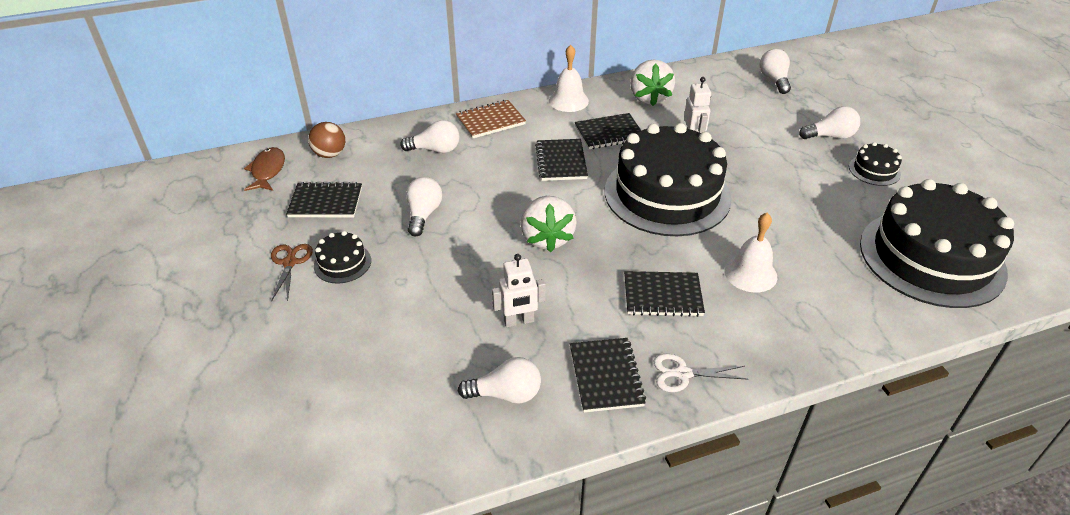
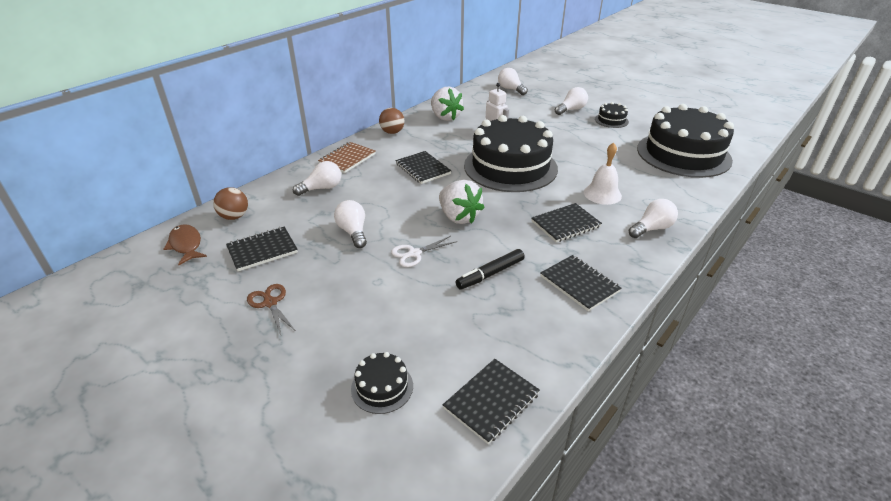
camera: 30 degrees left, 5 degrees down
black cake [314,231,371,284] -> black cake moved to [351,352,413,414]
white light bulb [458,357,541,404] -> white light bulb moved to [628,199,678,238]
white robot [492,254,546,327] -> black marker [456,249,525,290]
white bell [549,45,589,112] -> brown ball [379,108,405,134]
black notebook [575,113,641,149] -> black notebook moved to [443,359,540,444]
white scissors [653,354,748,392] -> white scissors moved to [391,236,457,267]

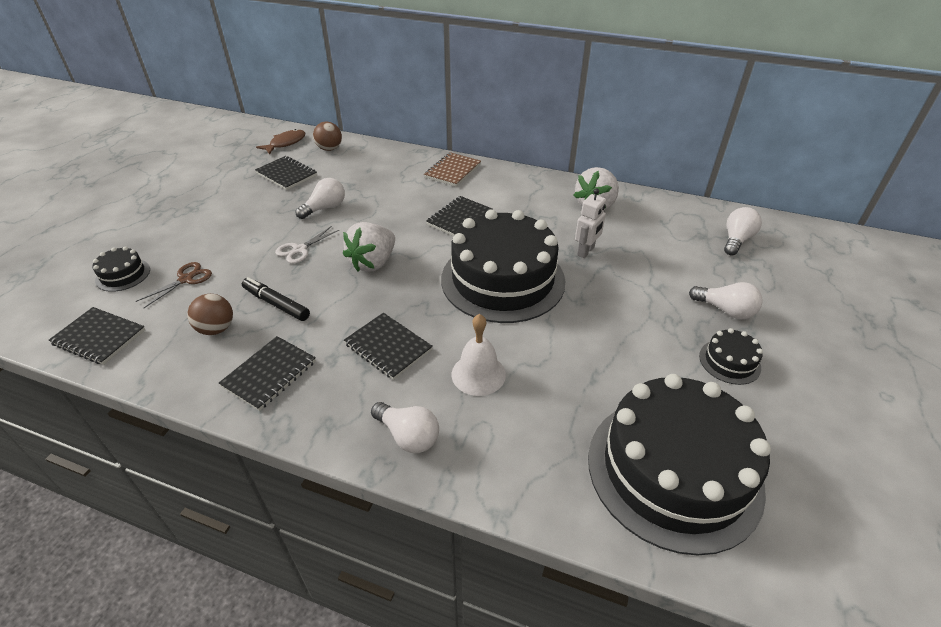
camera: 70 degrees right, 5 degrees up
brown scissors [247,284,295,335] -> brown scissors moved to [136,262,212,308]
white light bulb [293,161,341,196] -> none
brown notebook [318,142,376,173] -> brown notebook turned 75 degrees counterclockwise [424,152,481,187]
brown ball [379,108,405,134] -> brown ball moved to [187,294,233,335]
white scissors [391,236,457,267] -> white scissors turned 90 degrees counterclockwise [275,226,339,264]

